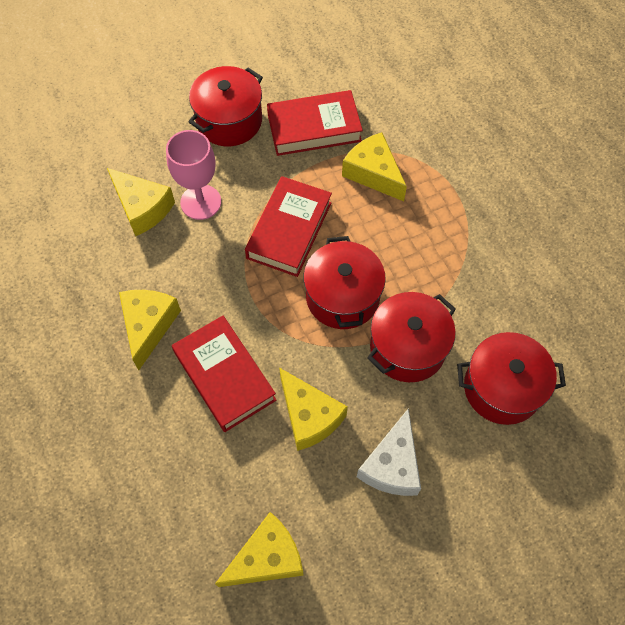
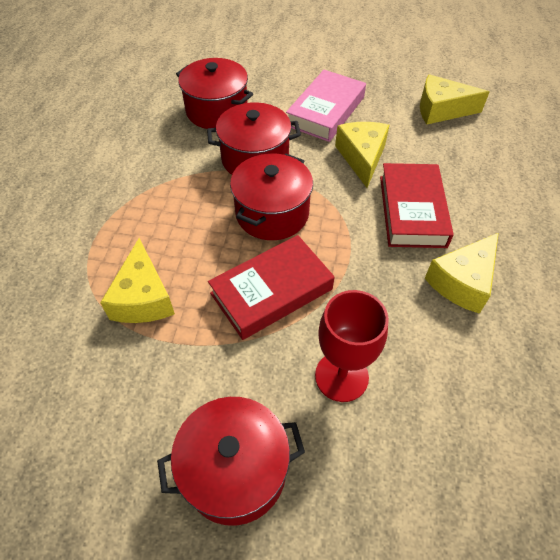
camera: 145 degrees left, 10 degrees down
yellow cheese [107,168,175,236] -> none
pink goblet [166,130,221,220] -> red goblet [315,290,389,402]
red book [267,90,363,156] -> none
white cheese [357,408,421,496] -> pink book [286,70,366,142]

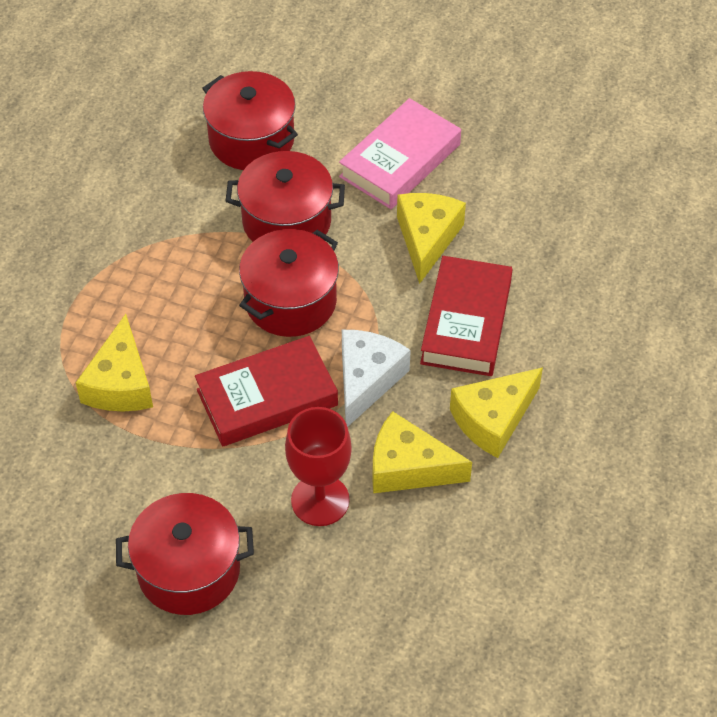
camera: 10 degrees right, 0 degrees up
yellow cheese [420,74,489,124] -> yellow cheese moved to [372,411,472,493]
none -> white cheese [342,330,411,427]

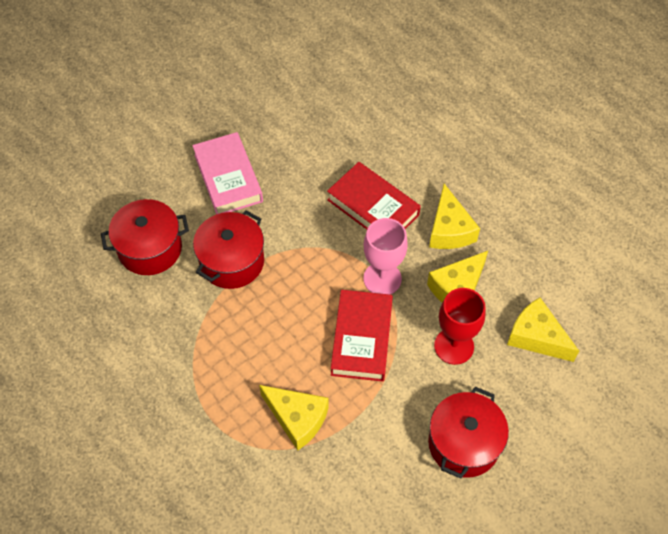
camera: 60 degrees left, 5 degrees up
red pot [239,229,339,337] -> none
white cheese [342,330,411,427] -> pink goblet [363,218,408,295]
yellow cheese [397,193,466,284] -> yellow cheese moved to [507,298,579,362]

